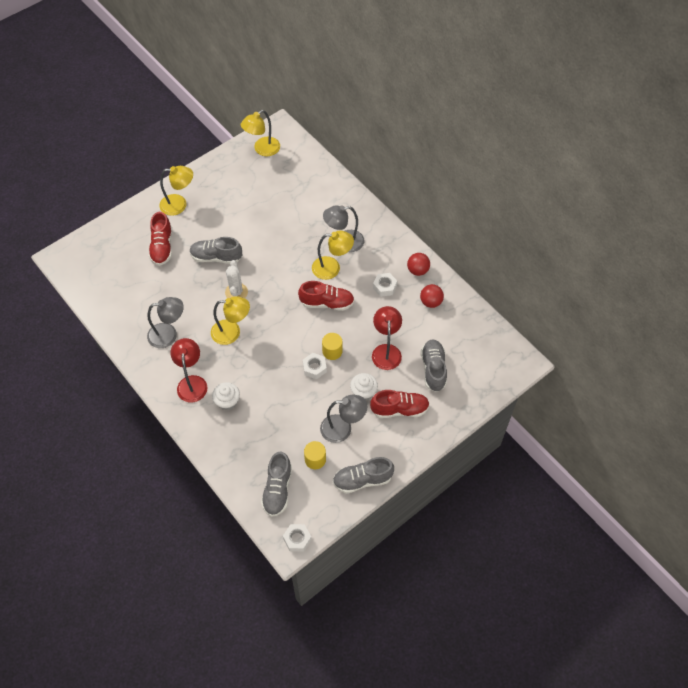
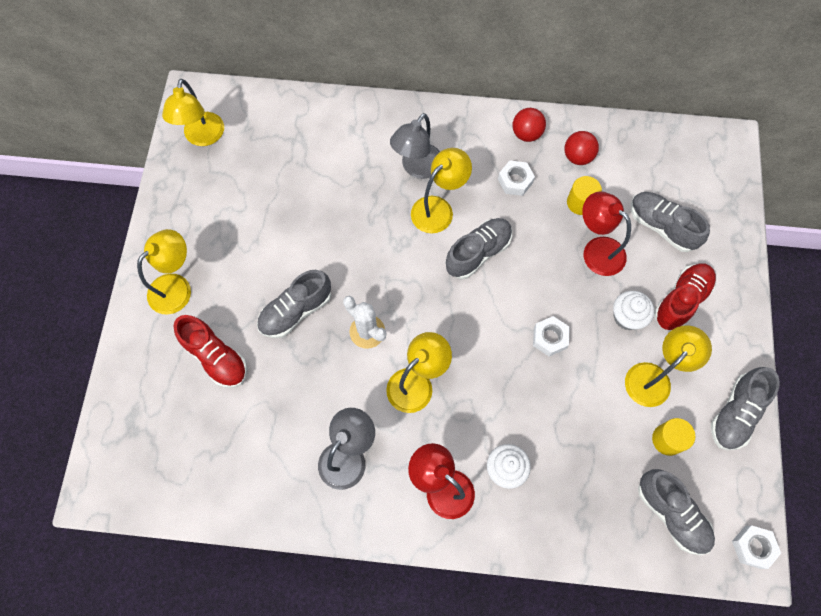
camera: 45 degrees left, 10 degrees up
red shoe [298,281,354,311] -> grey shoe [445,218,512,279]
grey lamp [320,395,367,443] -> yellow lamp [625,325,712,407]
yellow cylinder [322,333,343,360] -> yellow cylinder moved to [567,176,602,215]

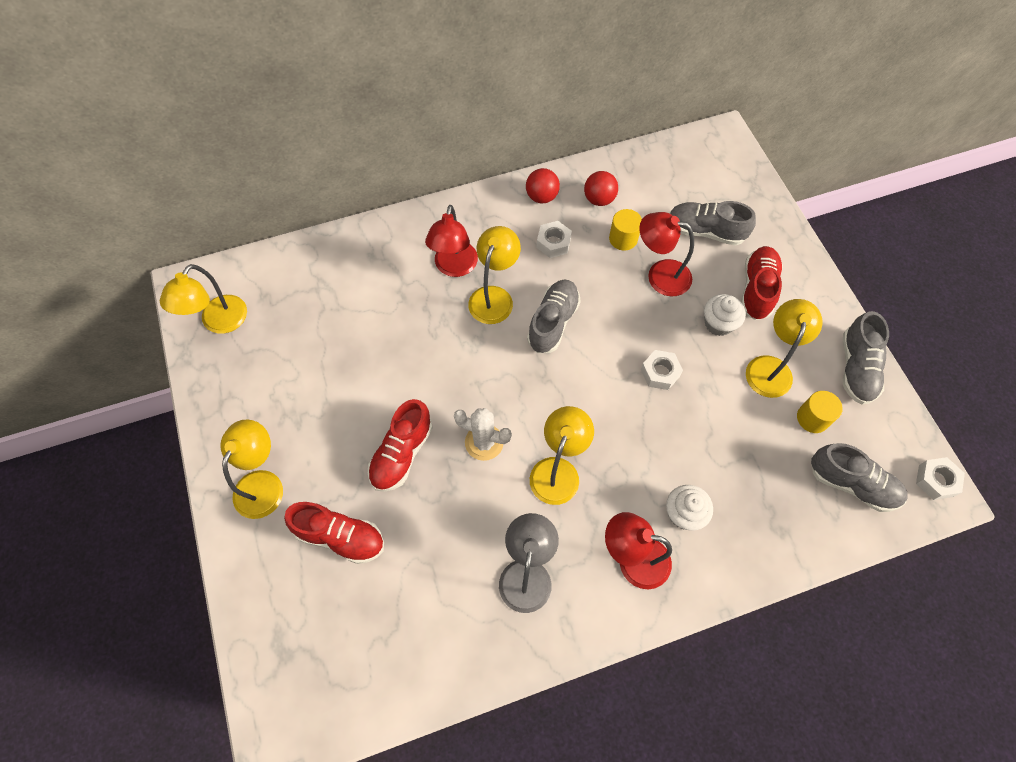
camera: 25 degrees left, 5 degrees down
yellow lamp [162,79,224,146] -> yellow lamp turned 45 degrees clockwise [160,264,247,334]
grey shoe [257,270,331,338] -> red shoe [368,399,433,492]
grey lamp [390,113,440,179] -> red lamp [425,205,478,277]

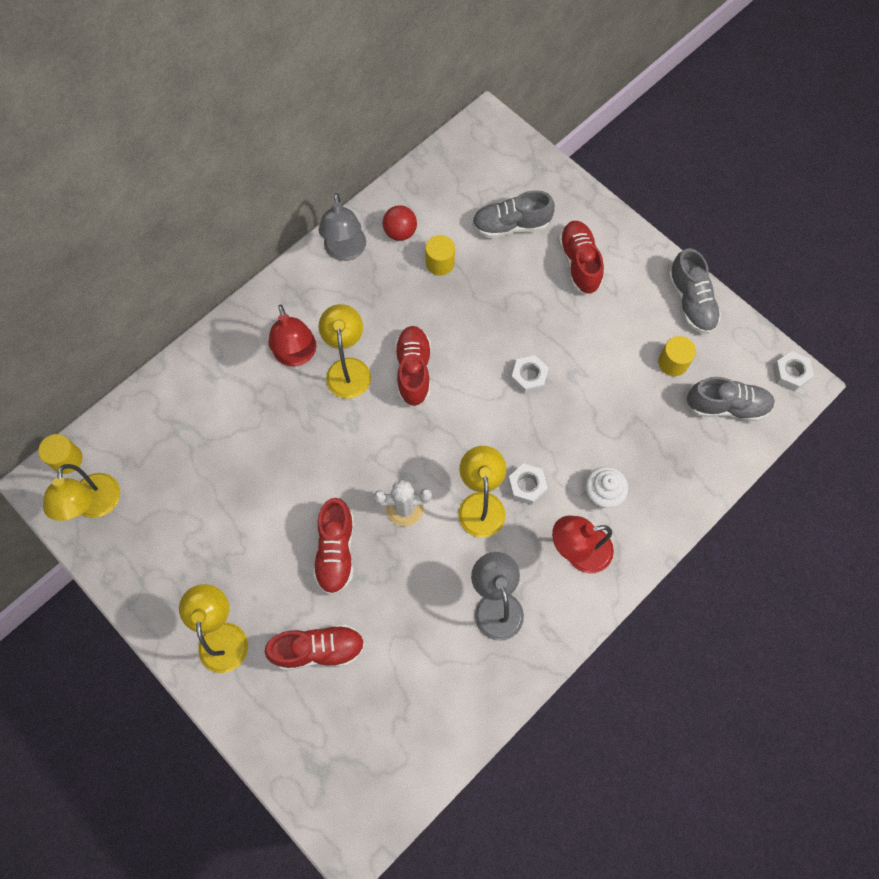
camera: 25 degrees left, 5 degrees up
red ball [526,168,560,203] -> grey lamp [319,193,366,261]
grey shoe [527,280,581,353] -> red shoe [395,326,431,406]
white nut [536,221,572,258] -> white nut moved to [508,463,548,505]
red lamp [639,212,694,296] -> none
white cupcake [704,294,746,336] -> none
yellow lamp [746,299,822,398] -> none
none -> yellow cylinder [38,434,82,474]

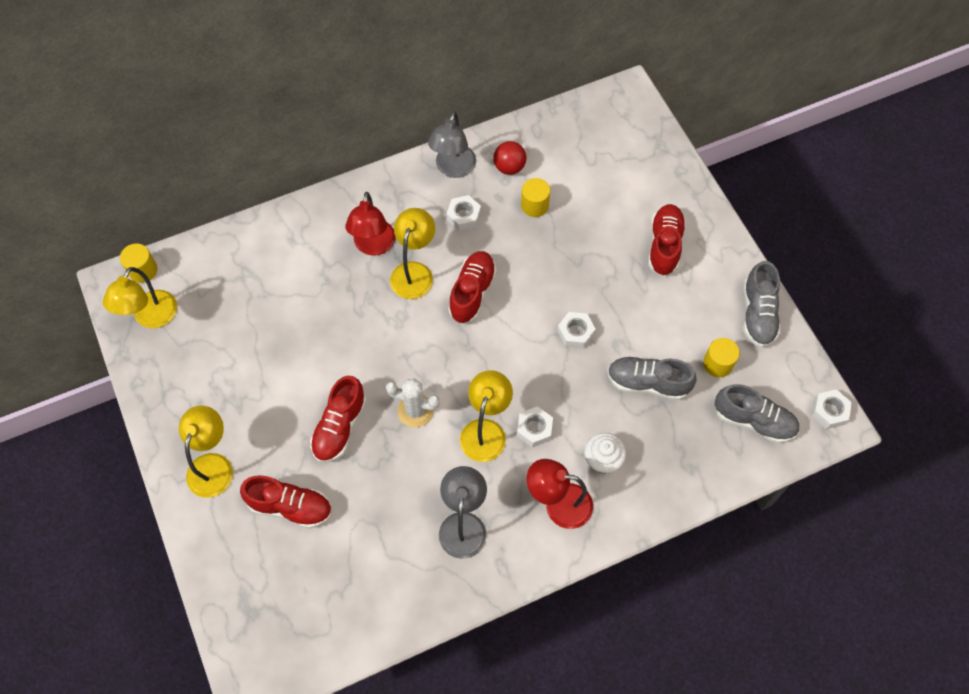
camera: 20 degrees right, 5 degrees down
grey shoe [472,190,555,238] -> grey shoe moved to [607,356,697,400]
none -> white nut [446,195,481,231]

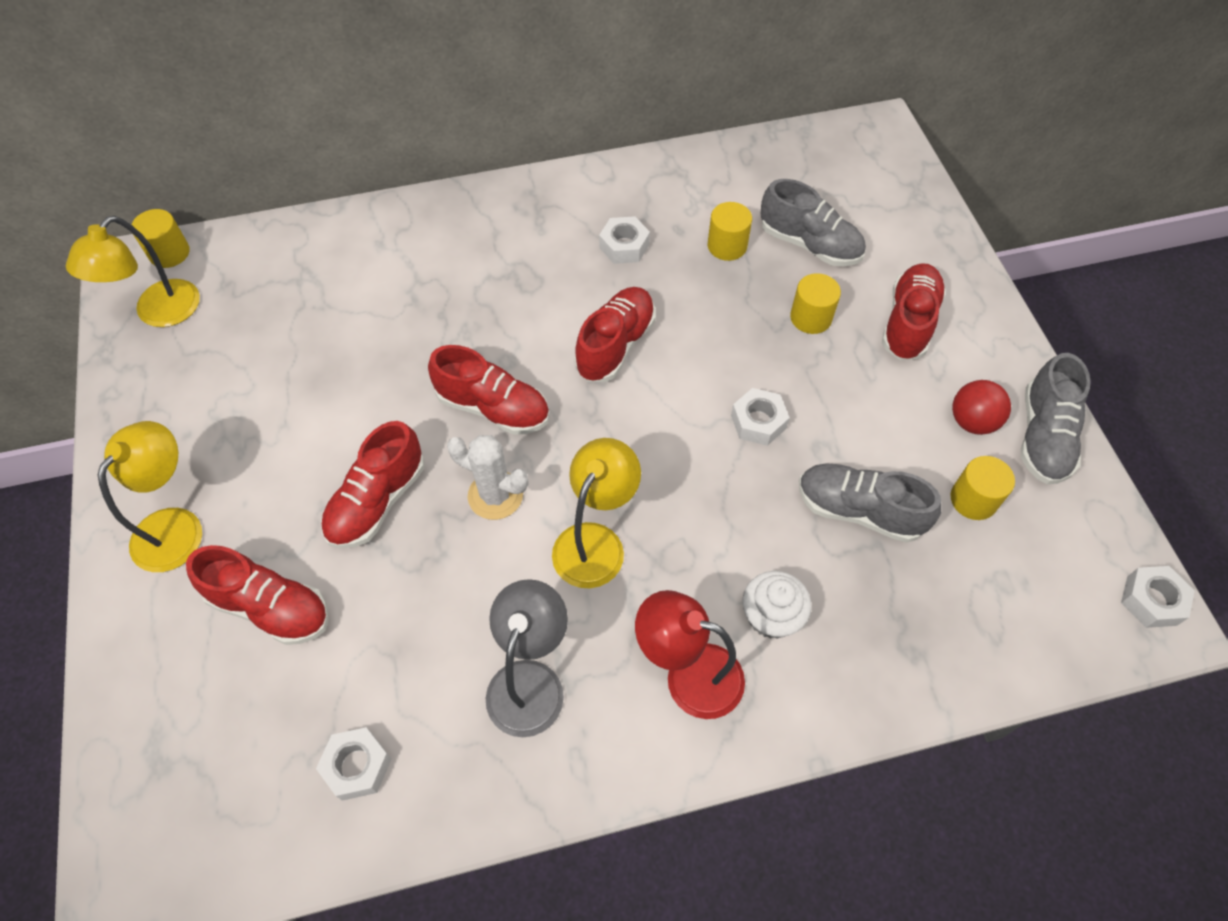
camera: 10 degrees right, 5 degrees down
red lamp [345,192,396,256] -> none
yellow lamp [390,208,435,299] -> none
grey lamp [428,111,476,178] -> none
red ball [493,141,527,175] -> red ball moved to [952,380,1011,435]
white nut [517,406,553,448] -> white nut moved to [316,727,391,801]
grey shoe [715,384,799,443] -> grey shoe moved to [760,179,866,266]
none -> red shoe [428,345,549,435]
none -> yellow cylinder [790,273,841,334]

